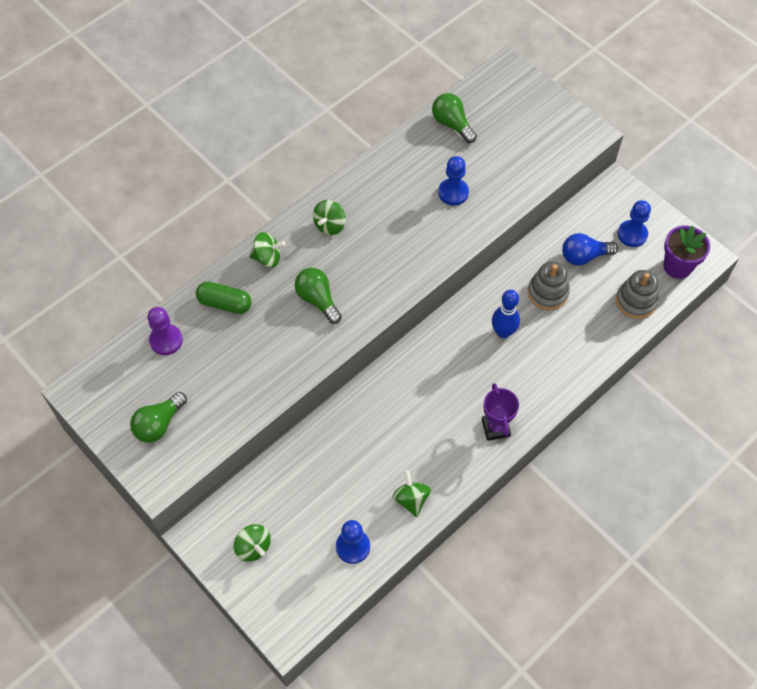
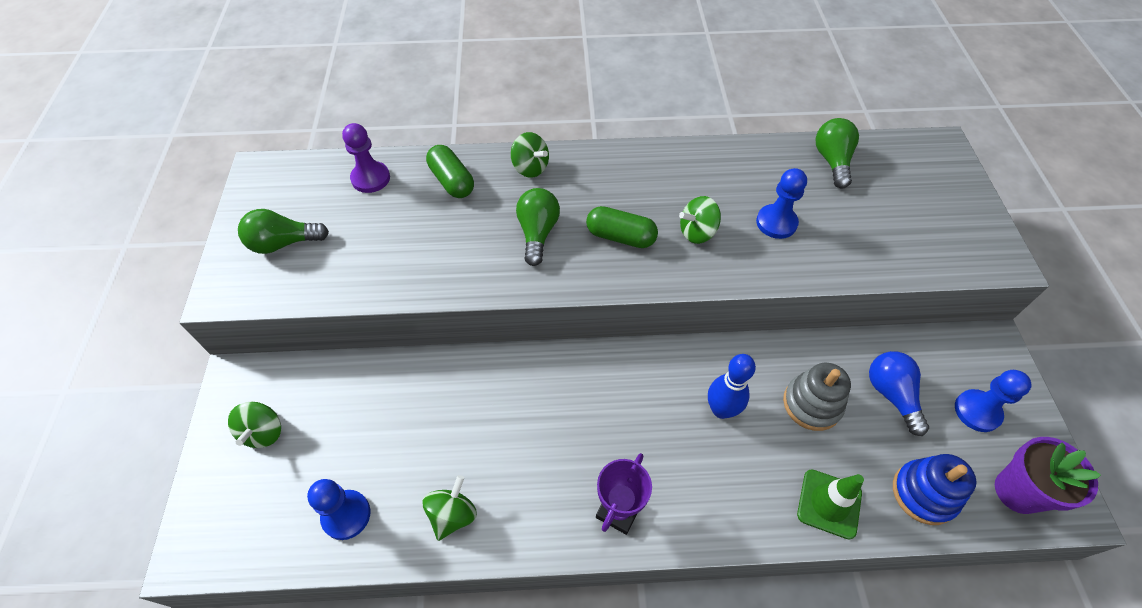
camera: 40 degrees right, 5 degrees down
green spinning top [313,200,346,235] -> green spinning top moved to [679,196,721,244]
blue light bulb [562,233,618,265] -> blue light bulb turned 45 degrees clockwise [869,351,929,436]
grey stacking toy [616,270,659,319] -> blue stacking toy [893,454,976,525]
none -> green capsule [586,206,658,248]
none -> green traffic cone [797,469,864,540]

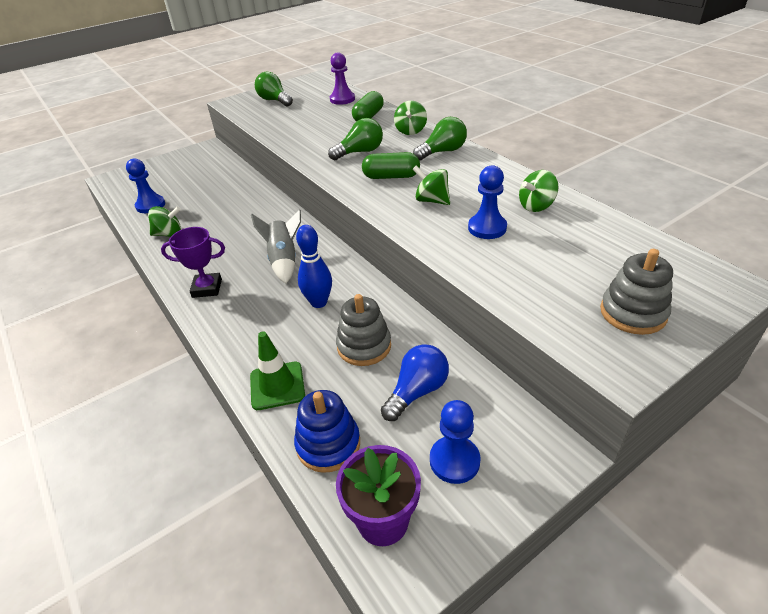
camera: 60 degrees right, 15 degrees down
green spinning top [228,402,281,448] -> green spinning top moved to [519,170,559,212]
green capsule [586,206,658,248] -> green capsule turned 75 degrees counterclockwise [362,152,420,179]
green light bulb [816,118,859,189] -> green light bulb moved to [413,117,467,161]
none -> grey rocket [251,209,301,283]
none -> grey stacking toy [600,249,673,335]

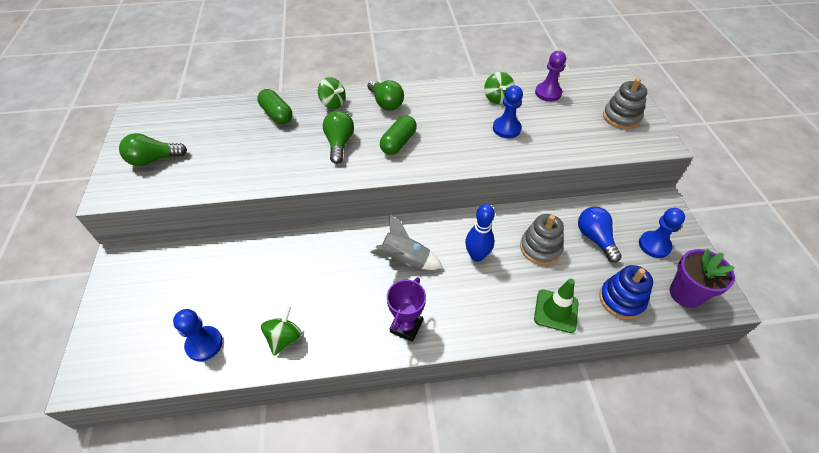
camera: 65 degrees left, 10 degrees up
purple pawn [330,52,355,105] -> purple pawn moved to [535,51,566,102]
green light bulb [413,117,467,161] -> green light bulb turned 150 degrees clockwise [367,80,404,110]
green spinning top [413,165,450,205] -> none

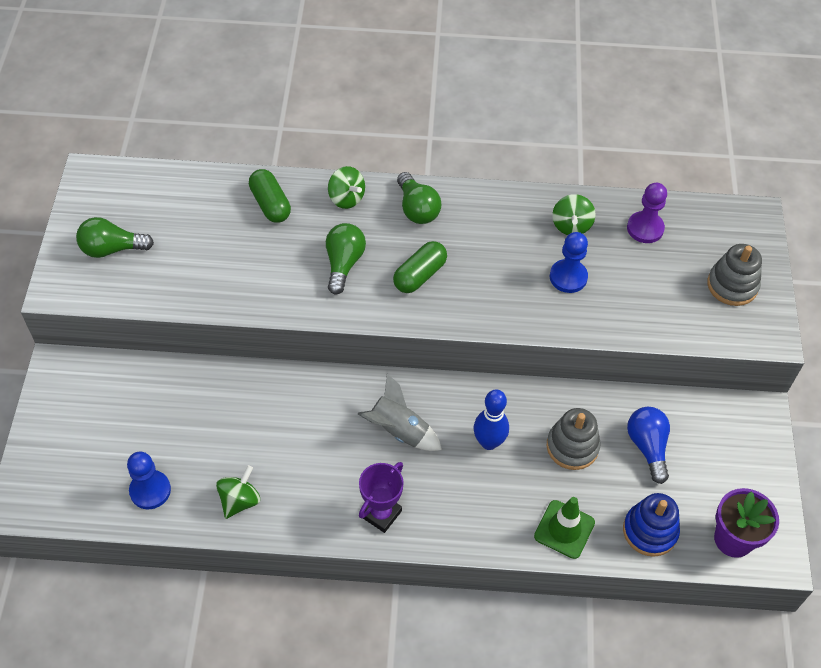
camera: 10 degrees right, 5 degrees up
blue pawn [639,208,685,258] -> none

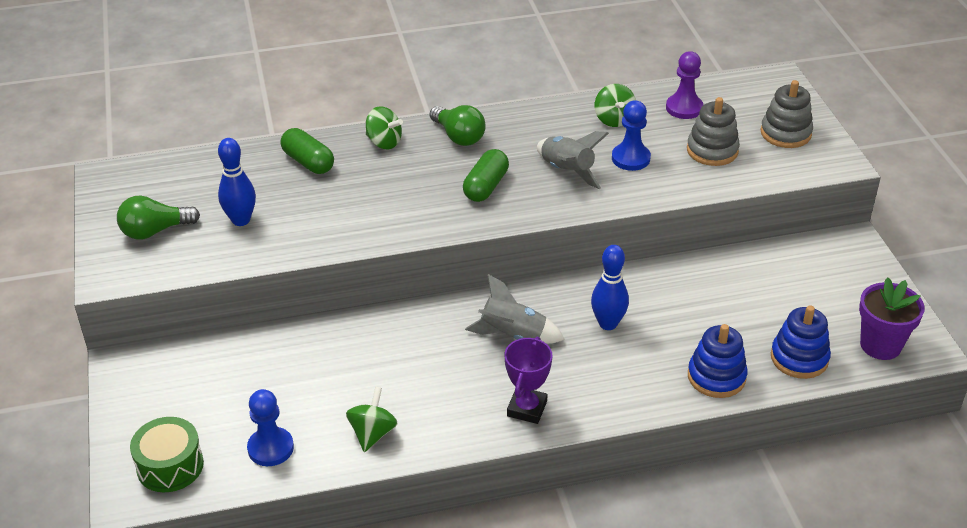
camera: 15 degrees left, 15 degrees down
green light bulb [326,223,366,294] -> none
green traffic cone [534,497,595,559] -> blue stacking toy [688,324,748,398]
grey stacking toy [547,408,601,470] -> grey stacking toy moved to [687,97,740,166]
blue light bulb [627,407,670,484] -> none
none -> green drum [130,417,204,492]
none -> blue bowling pin [218,138,256,226]
none -> grey rocket [537,131,609,189]

